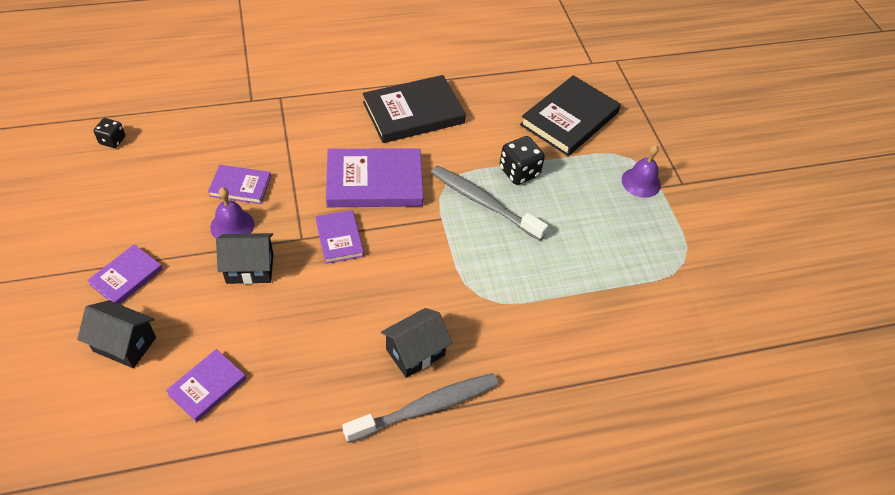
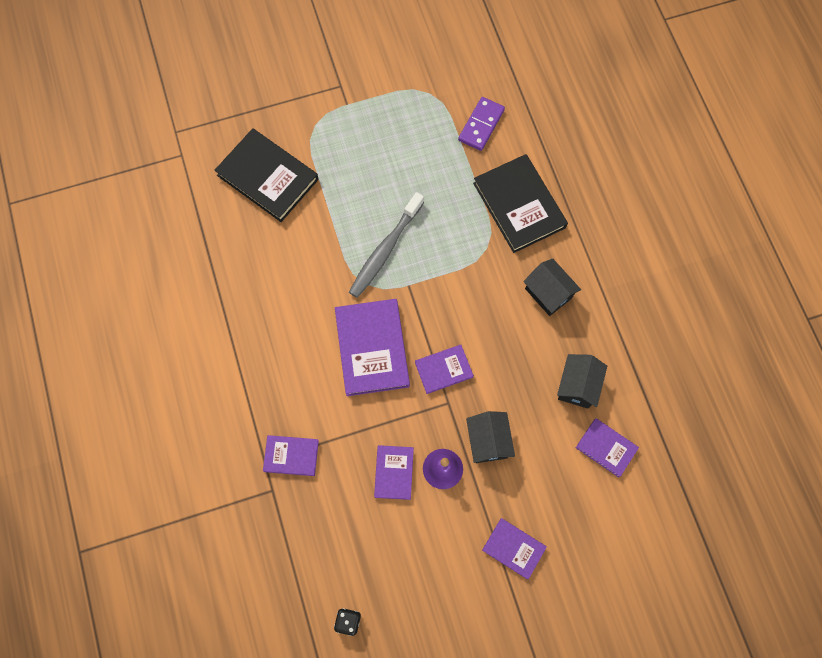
camera: 90 degrees left, 20 degrees up
black house [77,300,156,368] -> black house moved to [557,354,607,408]
grey toothbrush [342,373,499,443] -> none
black book [363,75,466,143] -> black book moved to [473,154,568,253]
black dice [500,136,545,185] -> none
purple bell [622,145,661,198] -> none
none -> purple book [263,435,319,476]
none -> purple domino [458,97,505,151]

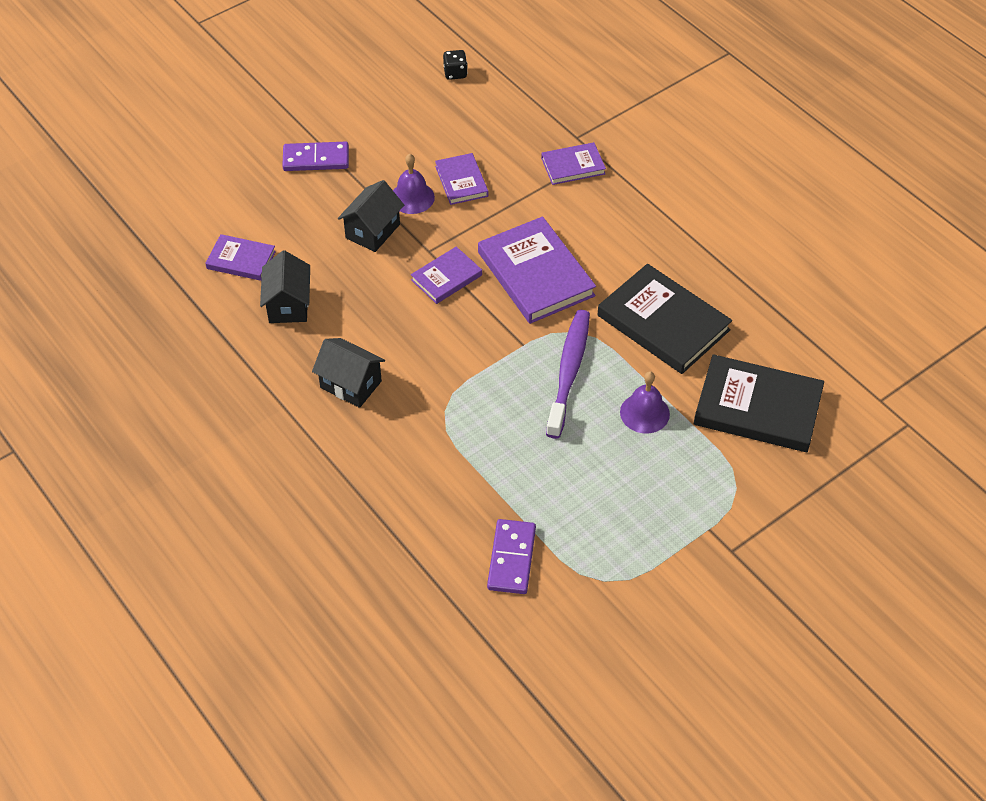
camera: 160 degrees right, 20 degrees down
grey toothbrush [349,192,424,298] -> purple toothbrush [546,310,590,439]
black house [466,411,515,463] -> black house turned 60 degrees clockwise [338,180,404,252]
black book [473,154,568,253] -> black book moved to [598,264,732,374]
purple book [482,518,547,579] -> purple domino [282,142,349,171]
none -> purple bell [620,371,670,434]

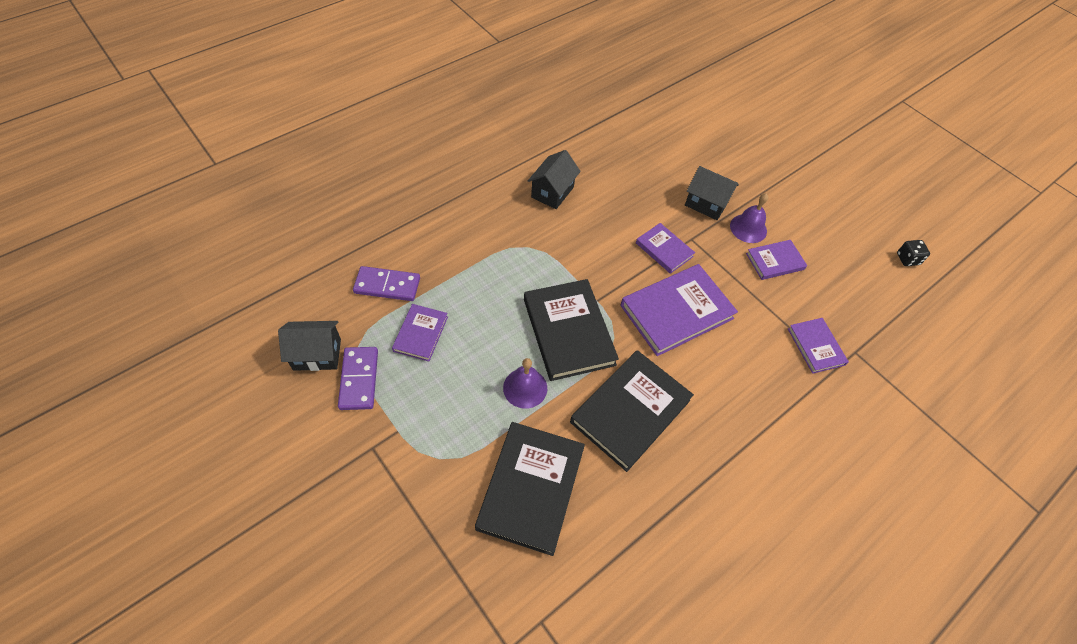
camera: 85 degrees right, 5 degrees up
purple book [205,234,276,281] -> purple book moved to [392,304,448,361]
black house [260,250,310,323] -> black house moved to [278,321,341,371]
purple domino [282,142,349,171] -> purple domino moved to [338,347,378,410]
purple toothbrush [546,310,590,439] -> black book [524,279,619,381]

